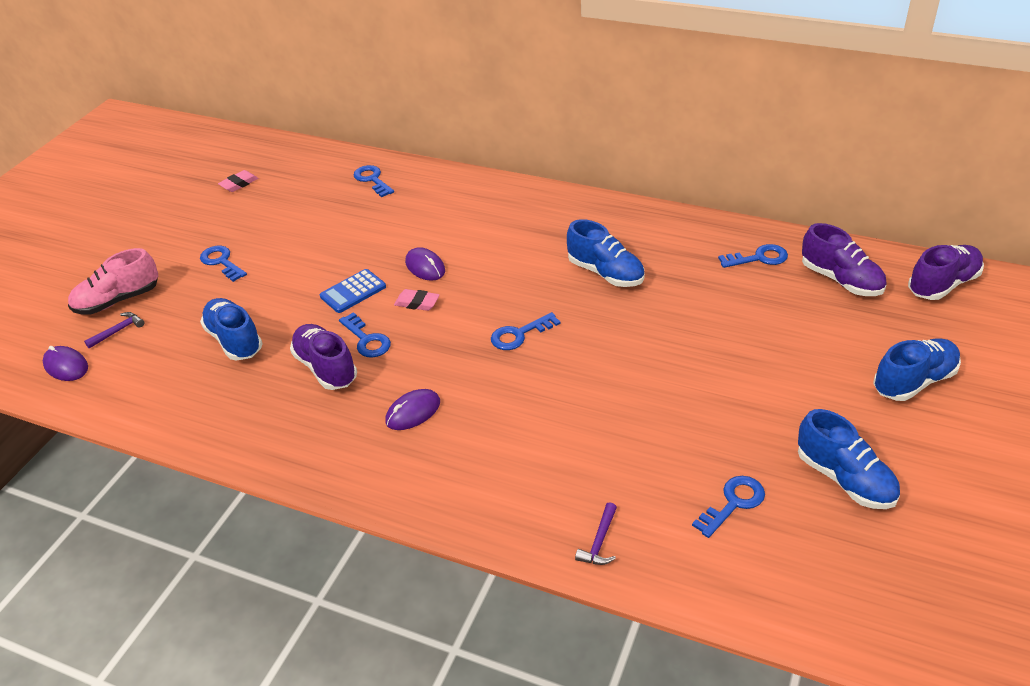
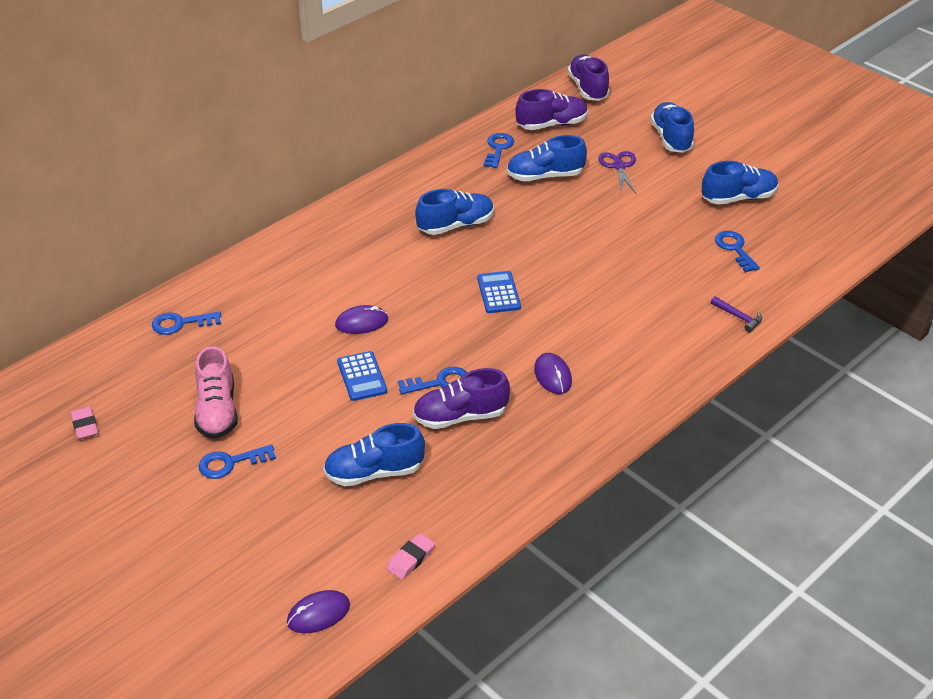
camera: 70 degrees left, 0 degrees up
pink shoe [68,248,158,315] -> pink shoe moved to [194,346,238,439]
purple hammer [84,312,144,348] -> none
pink eraser [394,289,440,311] -> pink eraser moved to [386,533,435,580]
blue key [491,312,561,350] -> blue calculator [477,271,521,313]
none -> blue shoe [507,135,587,181]
none -> purple scissors [598,151,636,194]

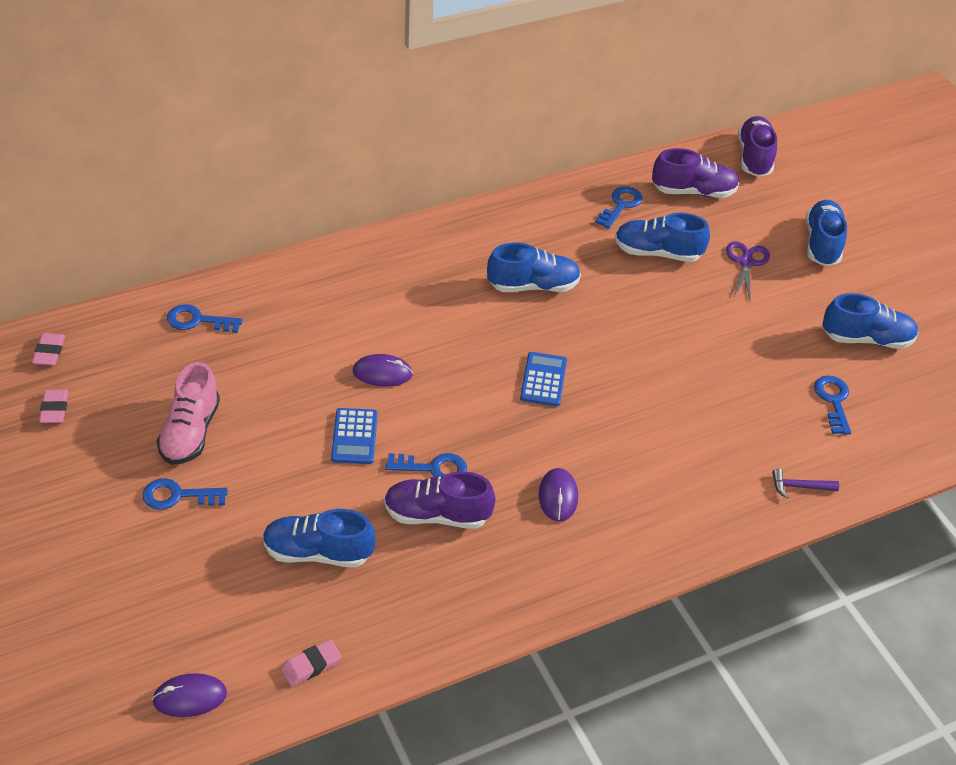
camera: 15 degrees right, 5 degrees up
purple hammer [711,296,762,332] -> purple hammer turned 120 degrees clockwise [772,468,839,499]
none -> pink eraser [32,333,65,366]

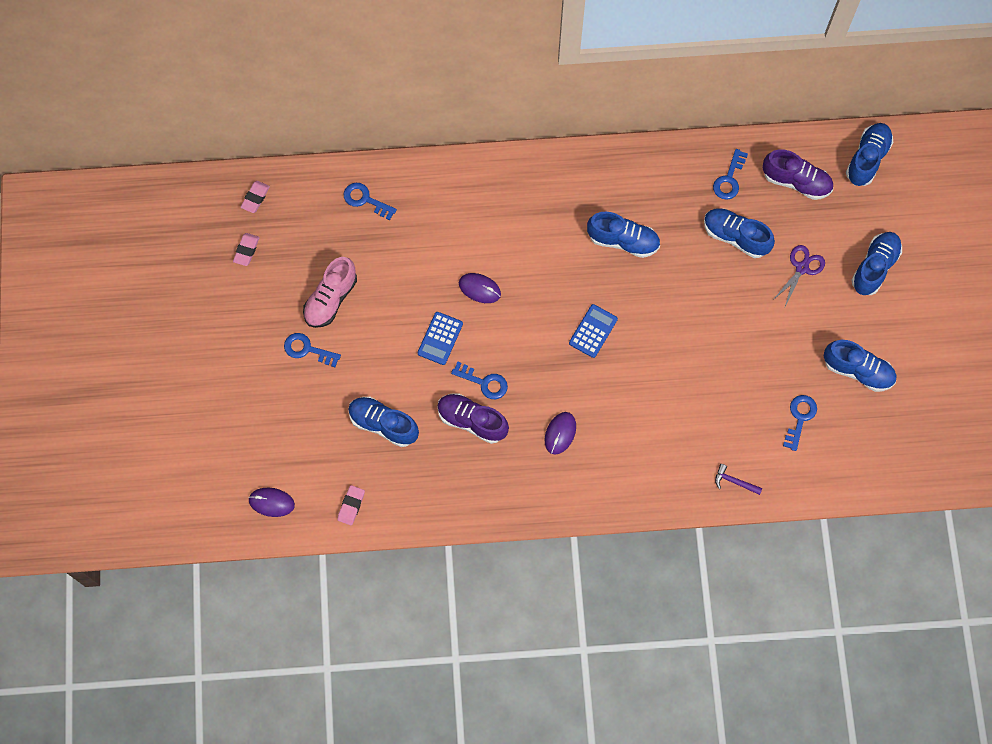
camera: 25 degrees right, 25 degrees up
pink eraser [281,640,341,686] -> pink eraser turned 60 degrees counterclockwise [337,485,365,525]
blue key [595,186,642,229] -> blue key turned 150 degrees clockwise [713,149,748,200]
purple shoe [738,116,777,177] -> blue shoe [846,123,893,186]

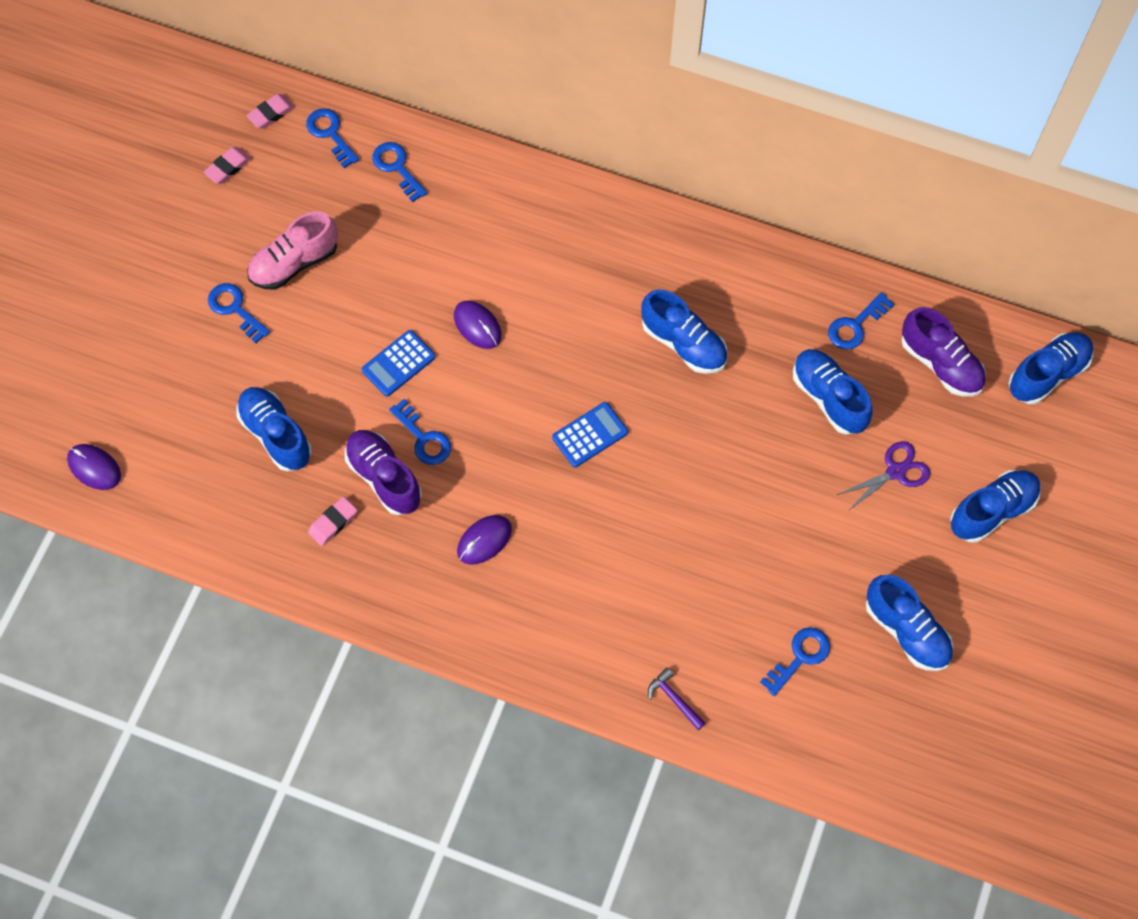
camera: 25 degrees right, 5 degrees down
pink eraser [337,485,365,525] -> pink eraser moved to [308,497,357,546]
none -> blue key [306,108,359,168]

